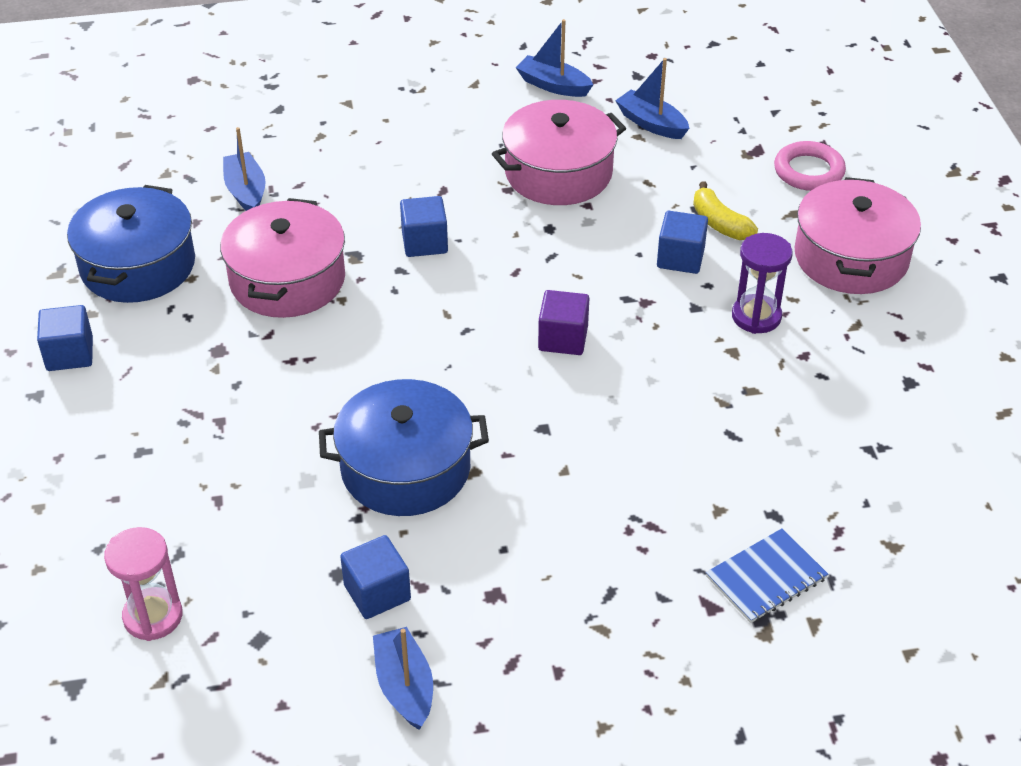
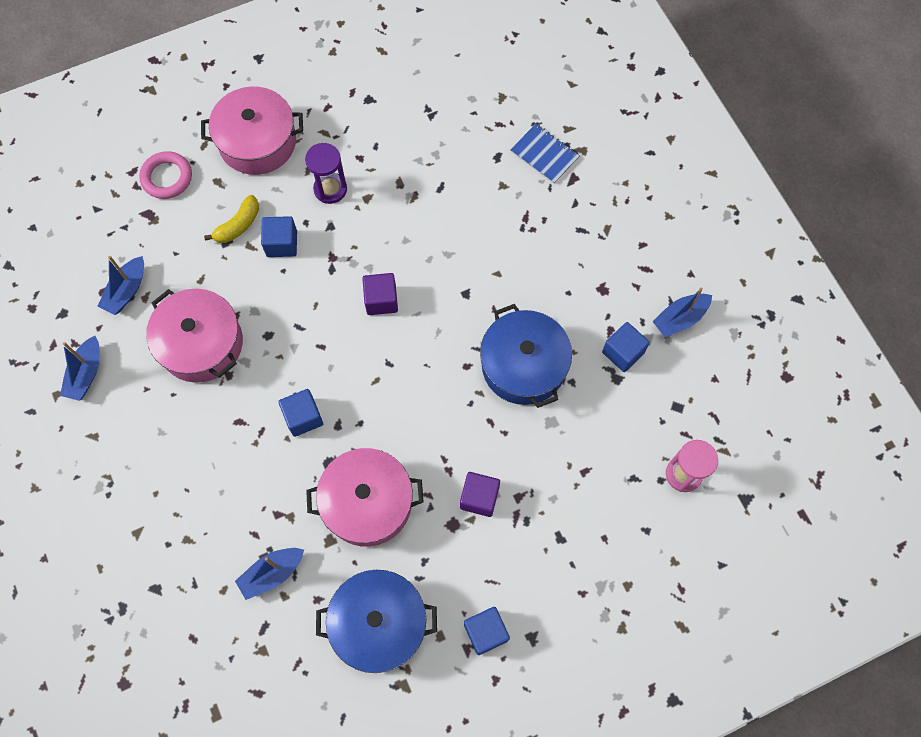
camera: 105 degrees left, 25 degrees up
none -> purple cube [460,472,500,517]

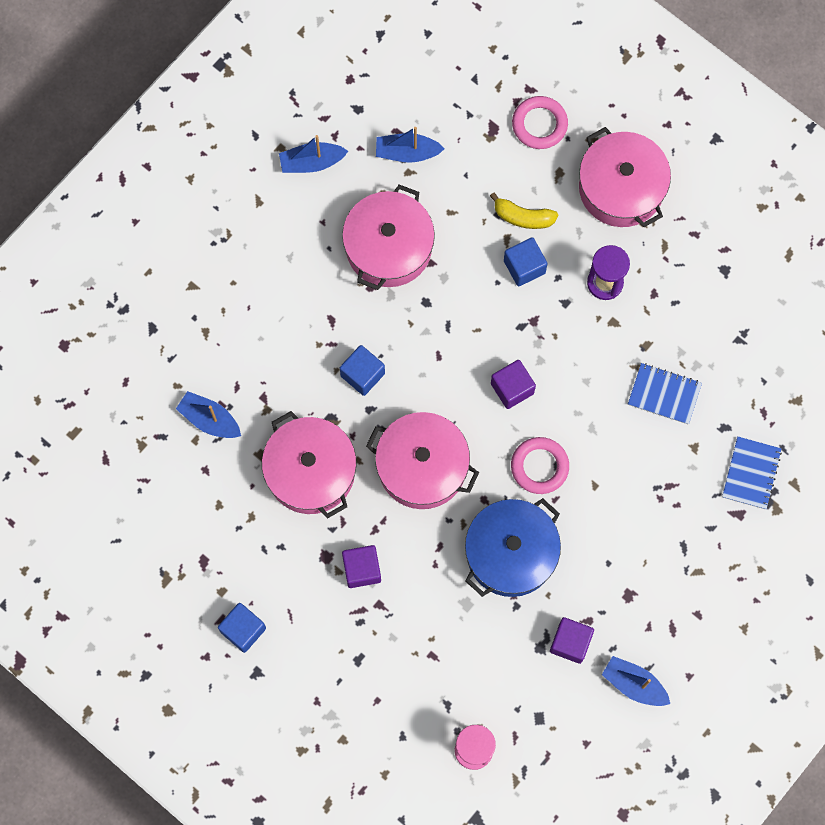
camera: 65 degrees right, 5 degrees up
blue pot [316,570,437,673] -> none
blue cube [602,322,650,372] -> purple cube [550,617,594,664]
none -> pink pot [366,412,479,509]
none -> pink ring [511,437,569,494]
none -> blue notebook [628,363,702,424]

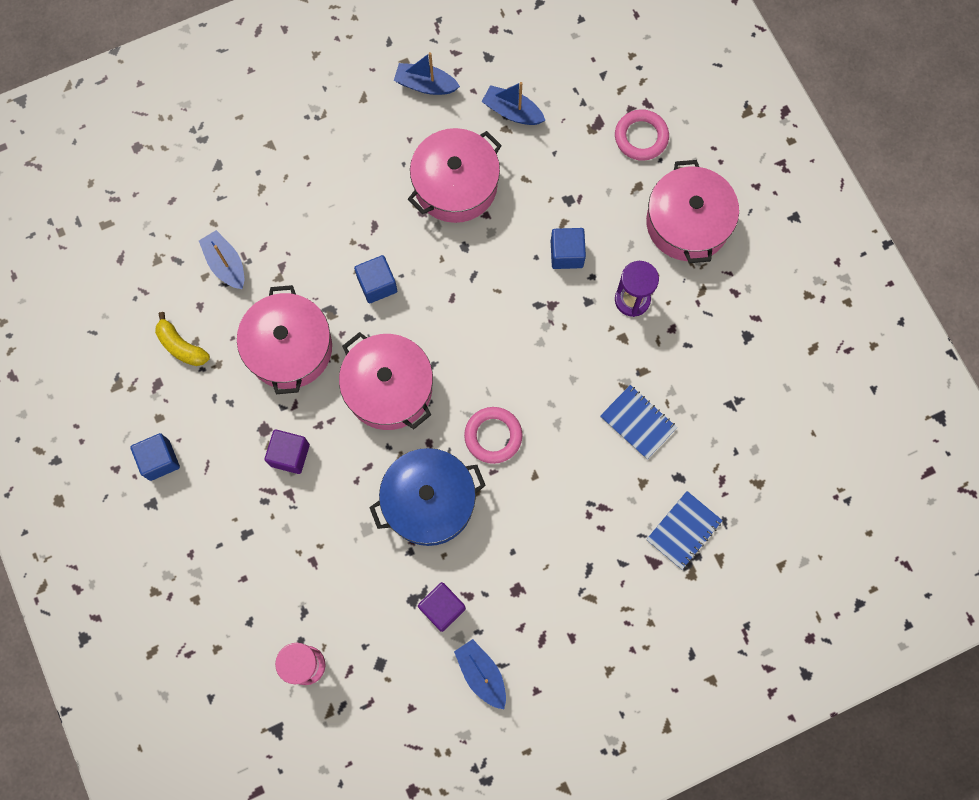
camera: 25 degrees right, 0 degrees up
yellow banana [490,192,558,229] -> yellow banana moved to [155,312,210,366]
purple cube [491,360,536,409] -> none

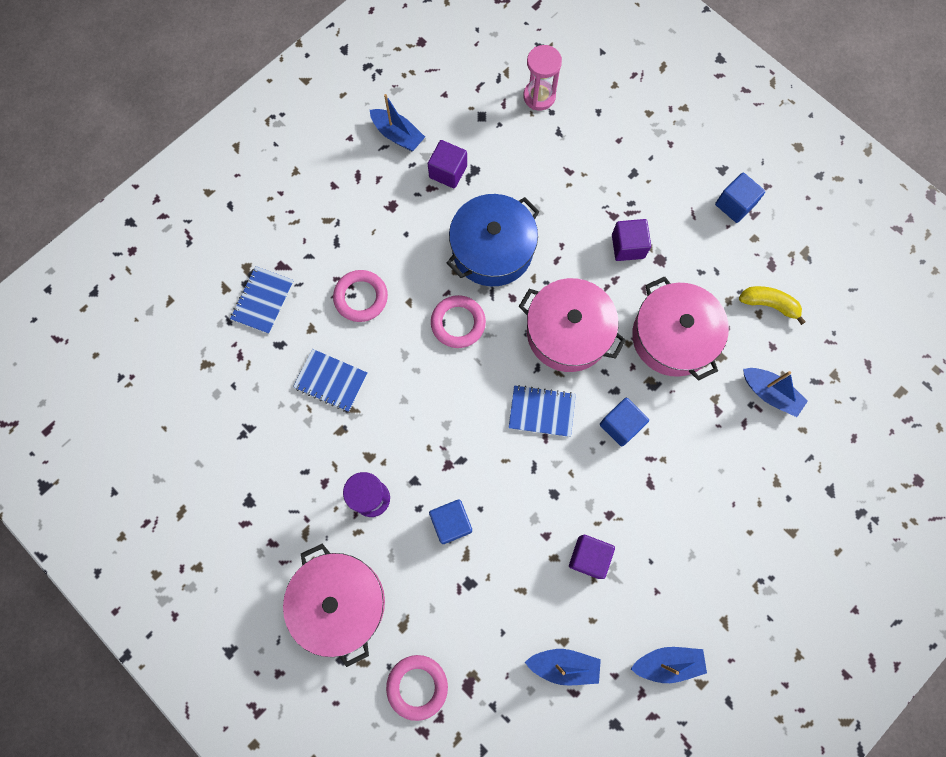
camera: 160 degrees right, 0 degrees up
pink pot [408,128,502,223] -> purple cube [569,535,615,579]
none -> pink ring [333,270,388,322]
none -> blue notebook [508,385,576,437]

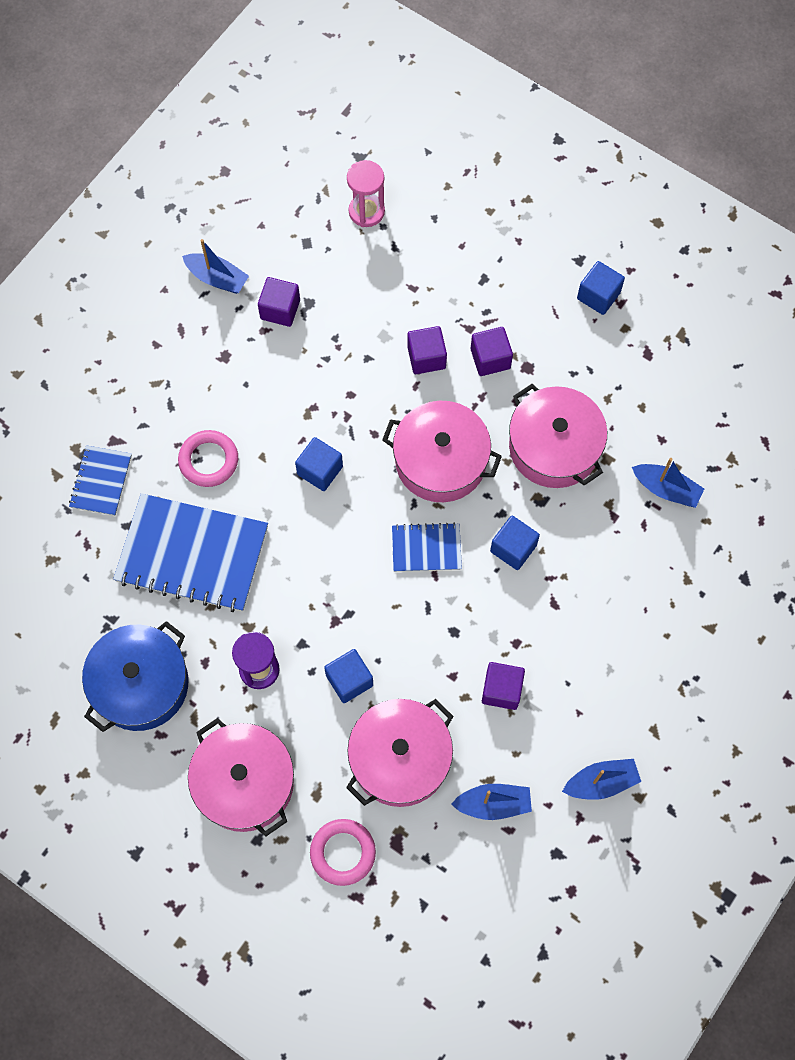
camera: 10 degrees left, 5 degrees down
blue notebook [293,349,367,412] -> blue notebook [113,493,268,612], size x1.96
pink ring [431,295,486,348] -> blue cube [295,437,343,491]
blue pot [447,194,540,286] -> blue pot moved to [82,621,188,732]
yellow banana [739,286,806,325] -> none
none -> pink pot [346,699,453,807]
none -> purple cube [407,326,447,374]

